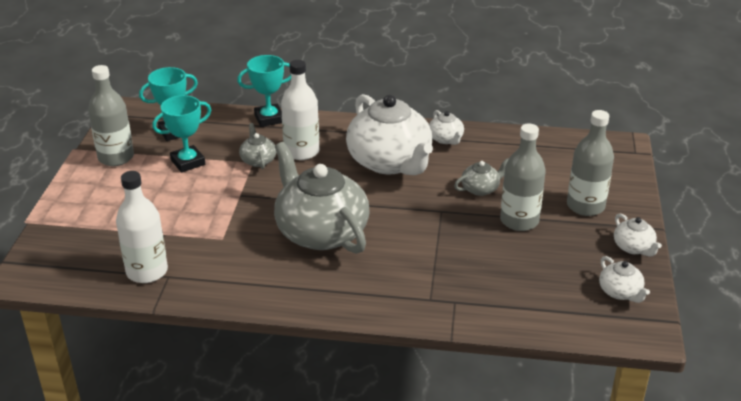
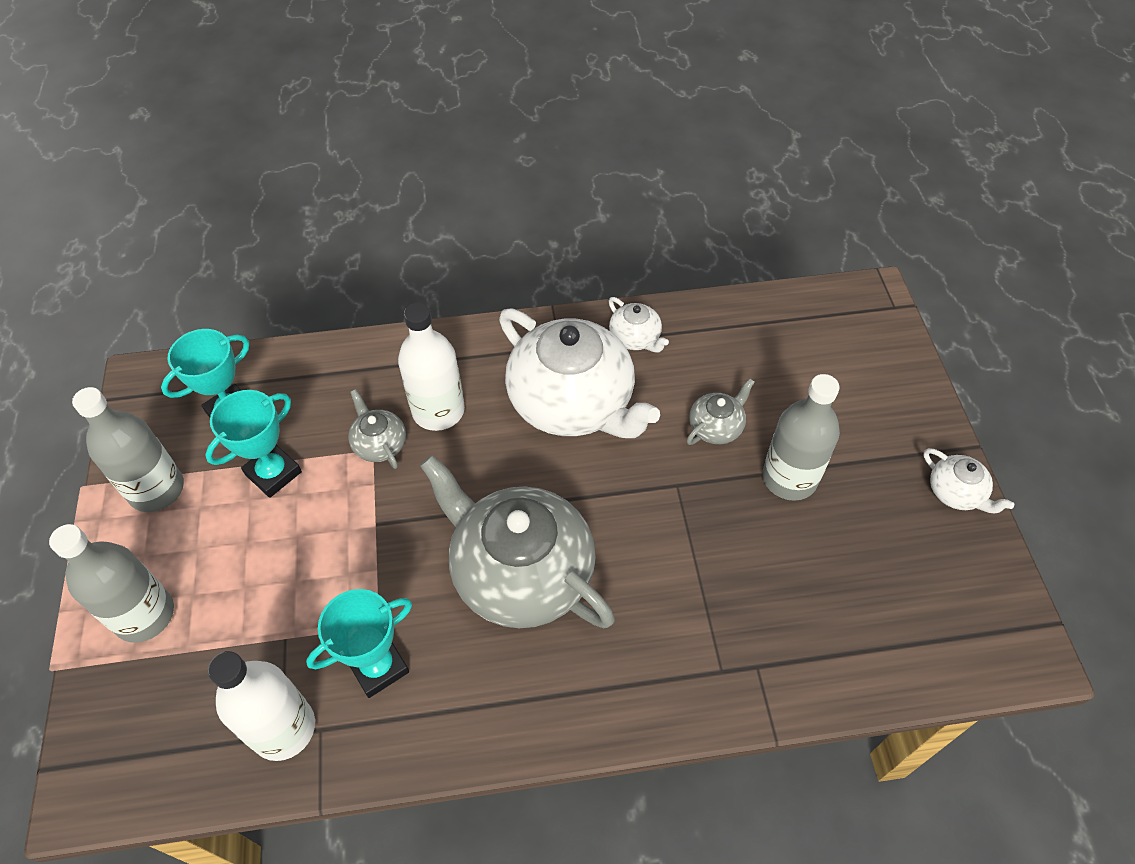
camera: 15 degrees left, 20 degrees up
turquoise trophy [237,55,291,127] -> turquoise trophy moved to [306,589,412,698]
grey bottle [567,110,614,216] -> grey bottle moved to [49,524,174,643]
white teapot [599,256,650,303] -> none

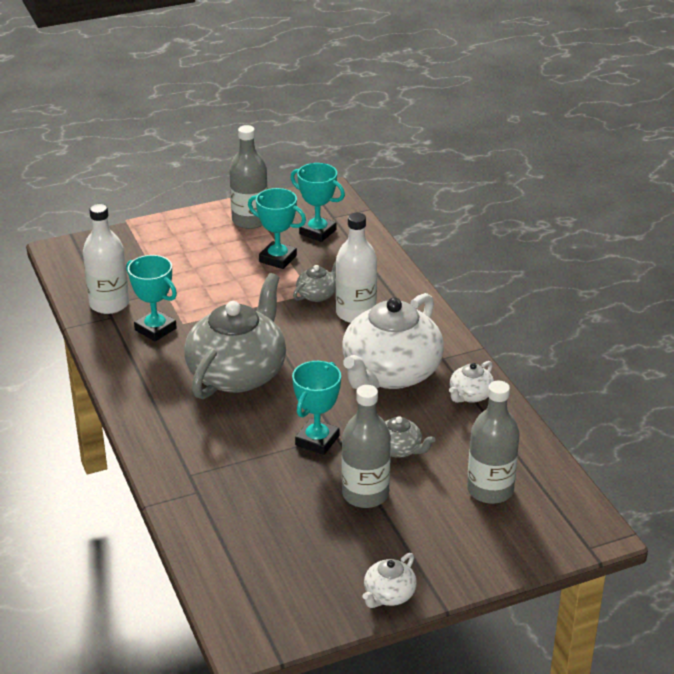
camera: 75 degrees right, 20 degrees down
grey bottle [49,524,174,643] -> grey bottle moved to [467,381,520,504]
none -> turquoise trophy [292,361,341,455]

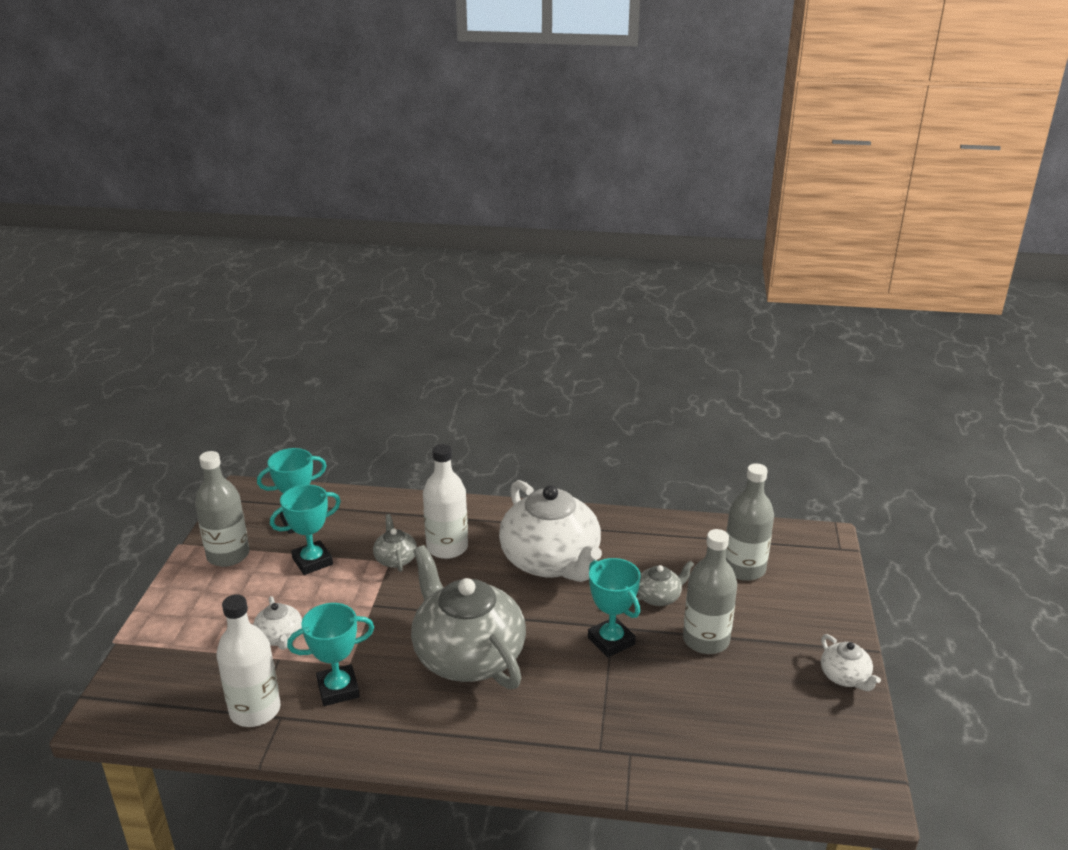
camera: 60 degrees left, 5 degrees down
white teapot [449,361,494,403] -> white teapot moved to [253,596,302,650]

